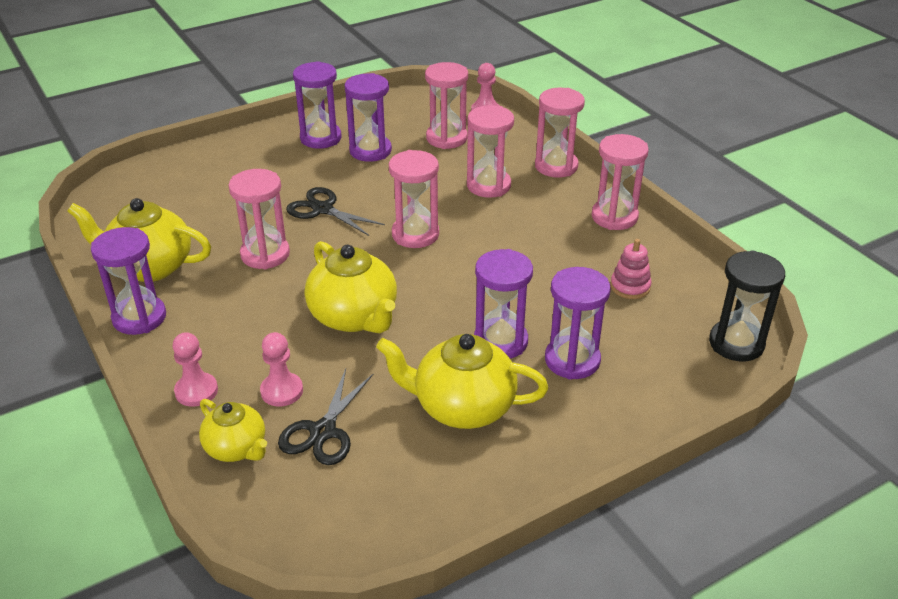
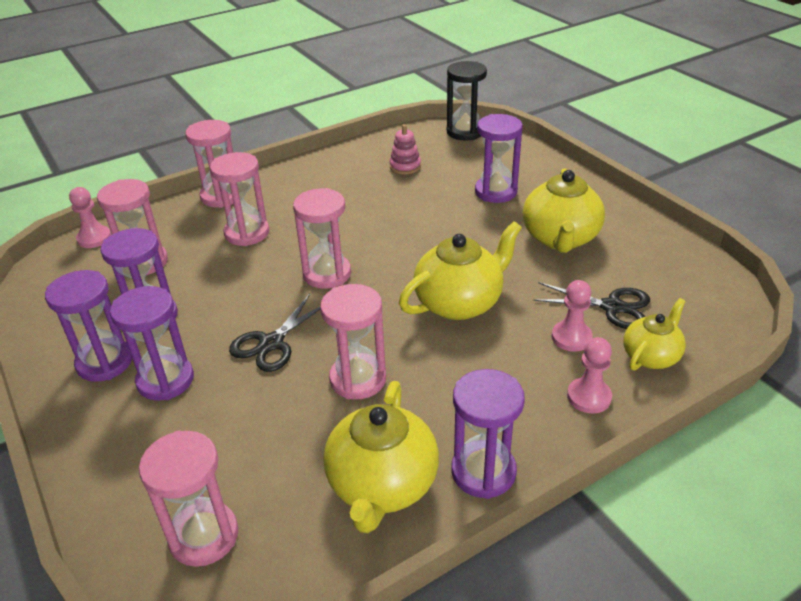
camera: 90 degrees left, 0 degrees up
purple hourglass [474,249,533,359] -> purple hourglass moved to [110,286,194,401]
pink hourglass [592,134,649,230] -> pink hourglass moved to [139,430,238,567]

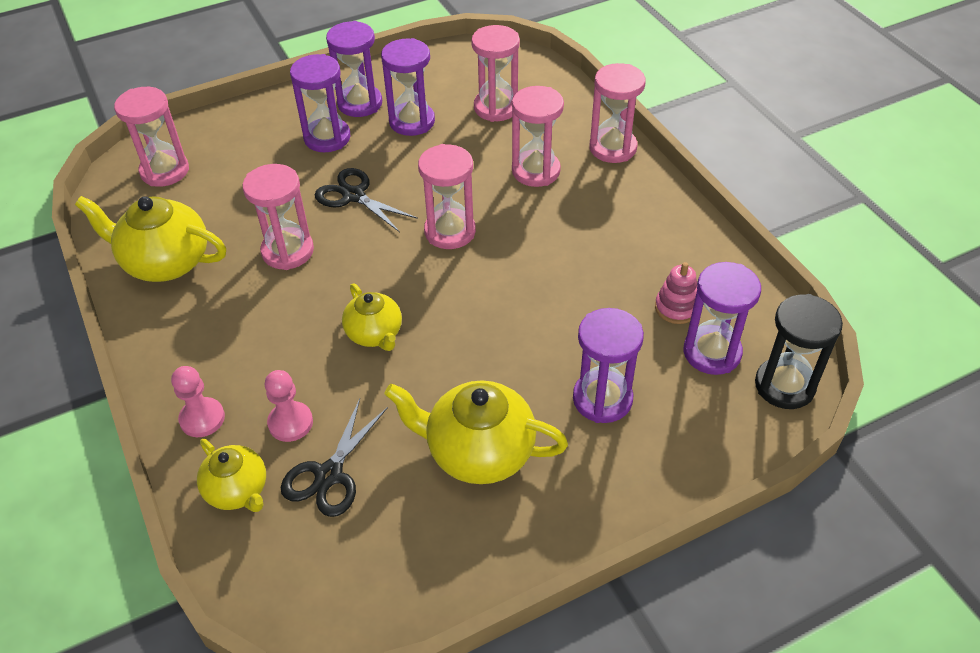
camera: 95 degrees right, 10 degrees up
pink pawn [69,187,111,248] -> none
yellow teapot [399,221,522,320] -> yellow teapot [342,284,402,351], size x0.61
purple hourglass [451,369,525,499] -> purple hourglass moved to [683,262,761,375]

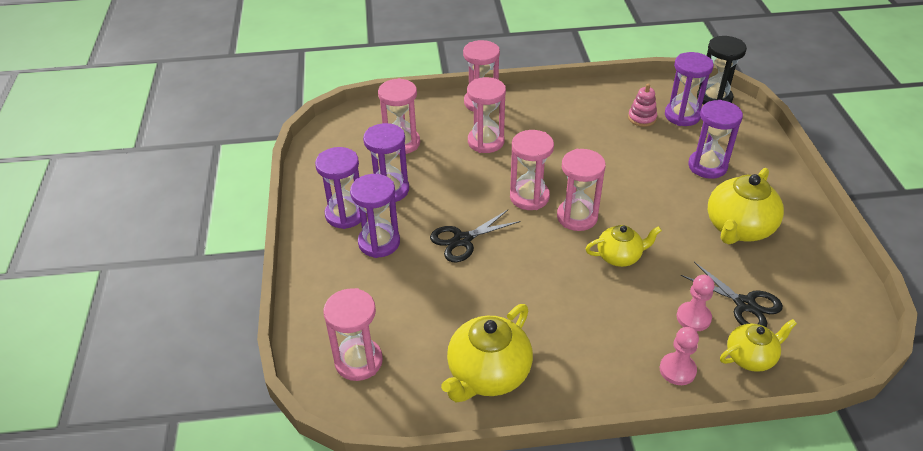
camera: 70 degrees left, 5 degrees down
pink hourglass [243,164,314,270] -> pink hourglass moved to [557,149,606,231]

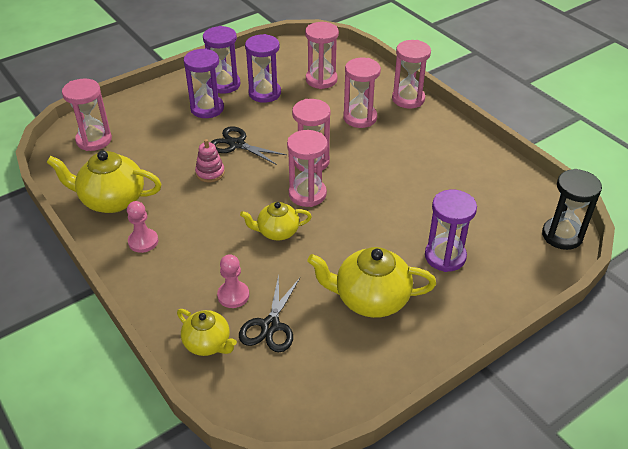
camera: 60 degrees right, 0 degrees up
yellow teapot [586,225,662,267] -> yellow teapot turned 120 degrees clockwise [240,202,312,240]
pink stacking toy [628,84,657,127] -> pink stacking toy moved to [195,139,225,182]
pink pawn [660,327,699,385] -> pink pawn moved to [127,201,158,253]
purple hourglass [665,52,714,126] -> none

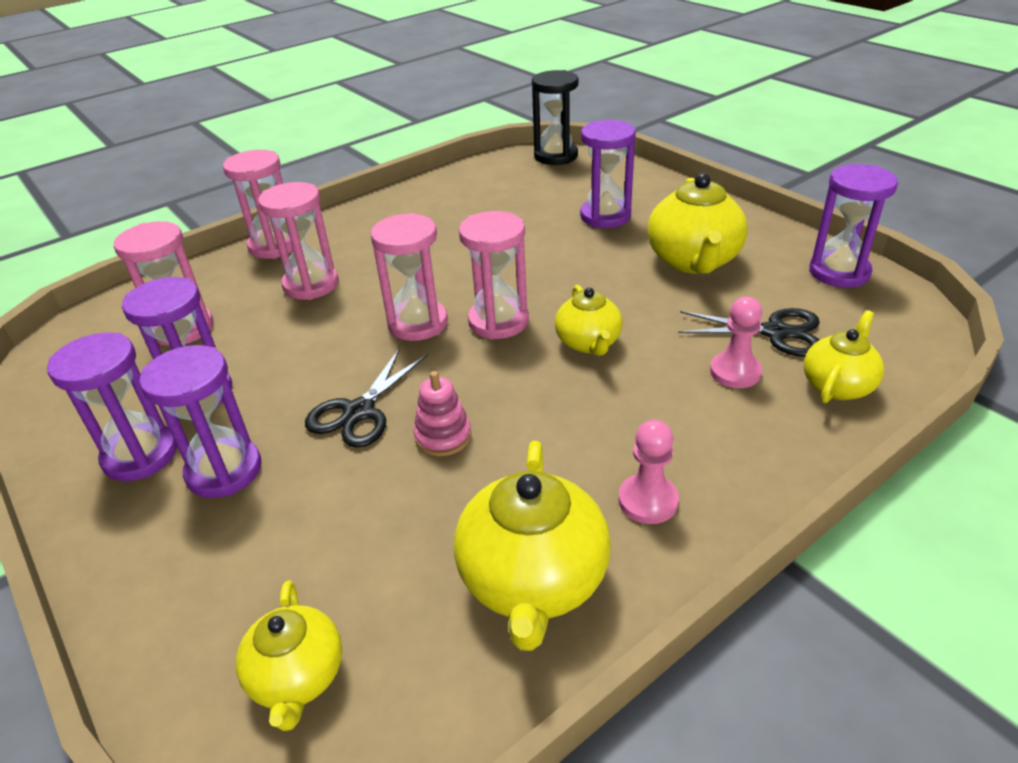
camera: 90 degrees left, 5 degrees down
pink hourglass [62,79,112,151] -> yellow teapot [236,580,342,731]
none -> purple hourglass [809,164,898,288]

